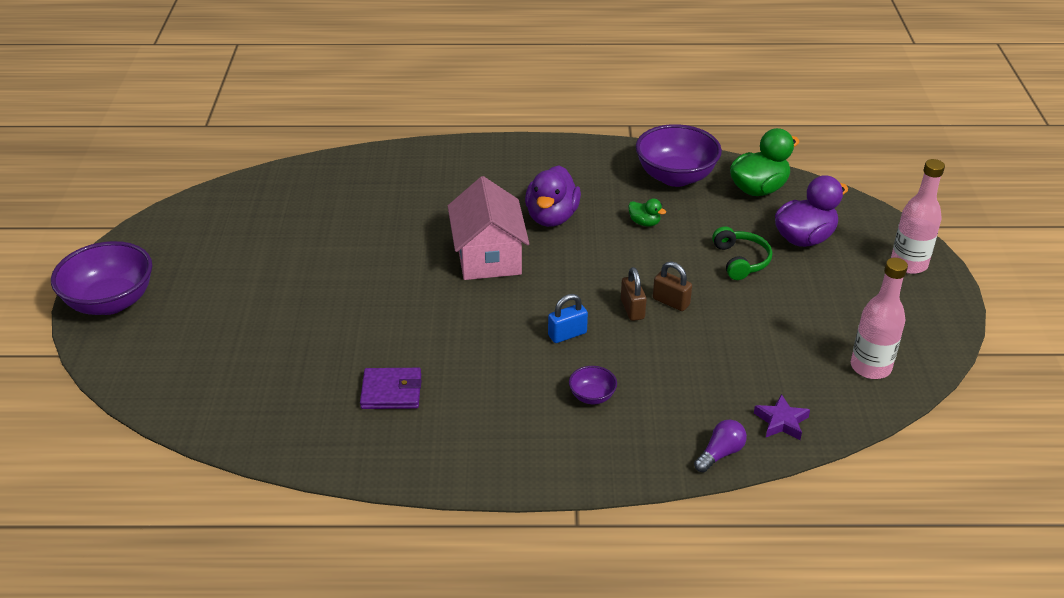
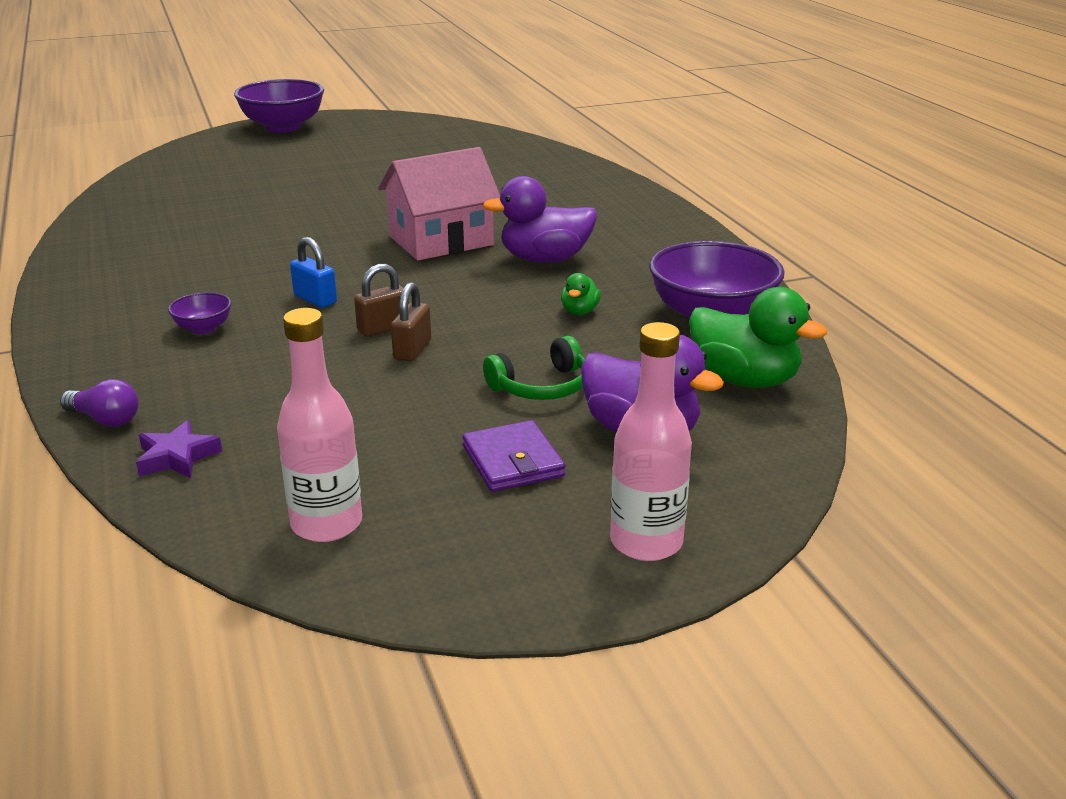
camera: 70 degrees right, 10 degrees down
purple wallet [360,368,422,409] -> purple wallet moved to [463,420,565,492]

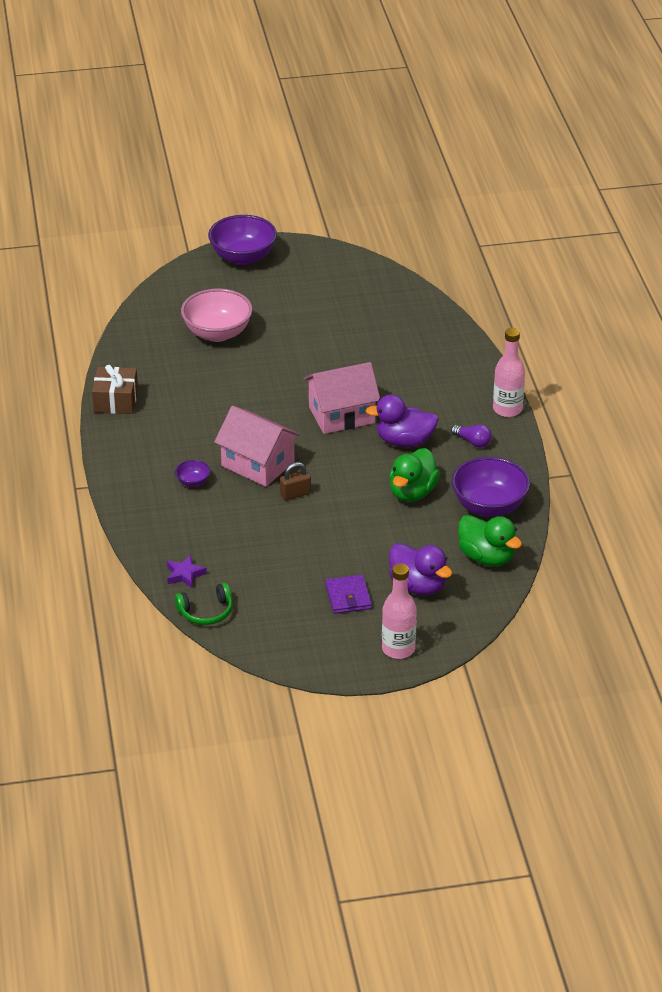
camera: 10 degrees right, 10 degrees up
purple light bulb [60,379,139,427] -> purple light bulb moved to [451,424,492,448]
pink bottle [277,308,362,542] -> pink bottle moved to [493,328,525,417]
blue padlock [290,237,337,308] -> pink house [214,406,300,487]
brown padlock [391,282,431,362] -> none
green headphones [483,336,585,400] -> green headphones moved to [175,583,233,625]
green duck [561,273,601,315] -> green duck [389,448,440,502], size x2.06
none -> brown gift [92,365,138,414]
none -> pink bowl [181,288,253,342]

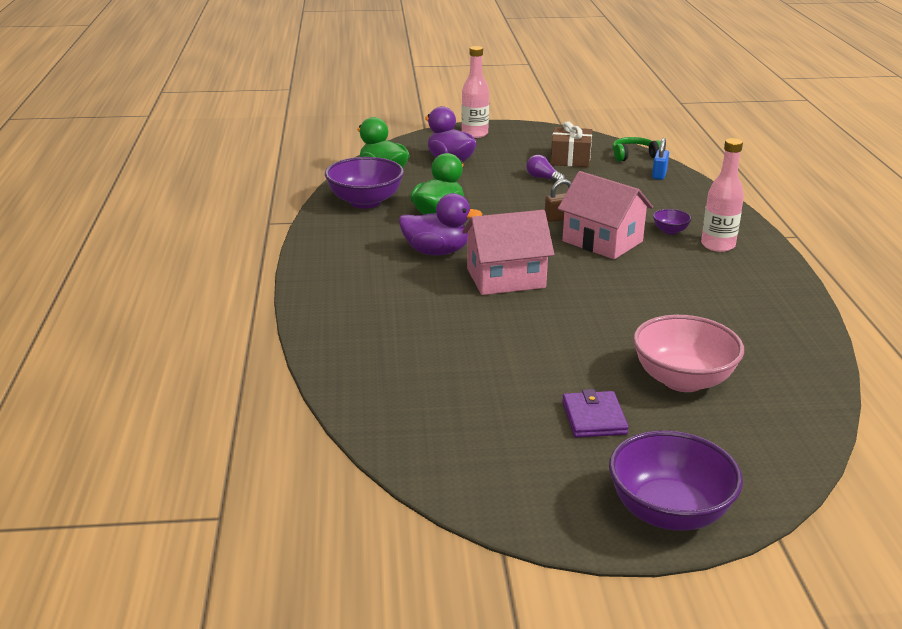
camera: 175 degrees left, 10 degrees down
brown gift [92,365,138,414] -> brown gift moved to [551,121,592,167]
purple star [167,555,207,588] -> blue padlock [652,138,669,180]
purple wallet [325,575,372,614] -> purple wallet moved to [562,389,629,438]
purple light bulb [451,424,492,448] -> purple light bulb moved to [526,155,565,182]
pink bottle [493,328,525,417] -> pink bottle moved to [701,138,744,252]

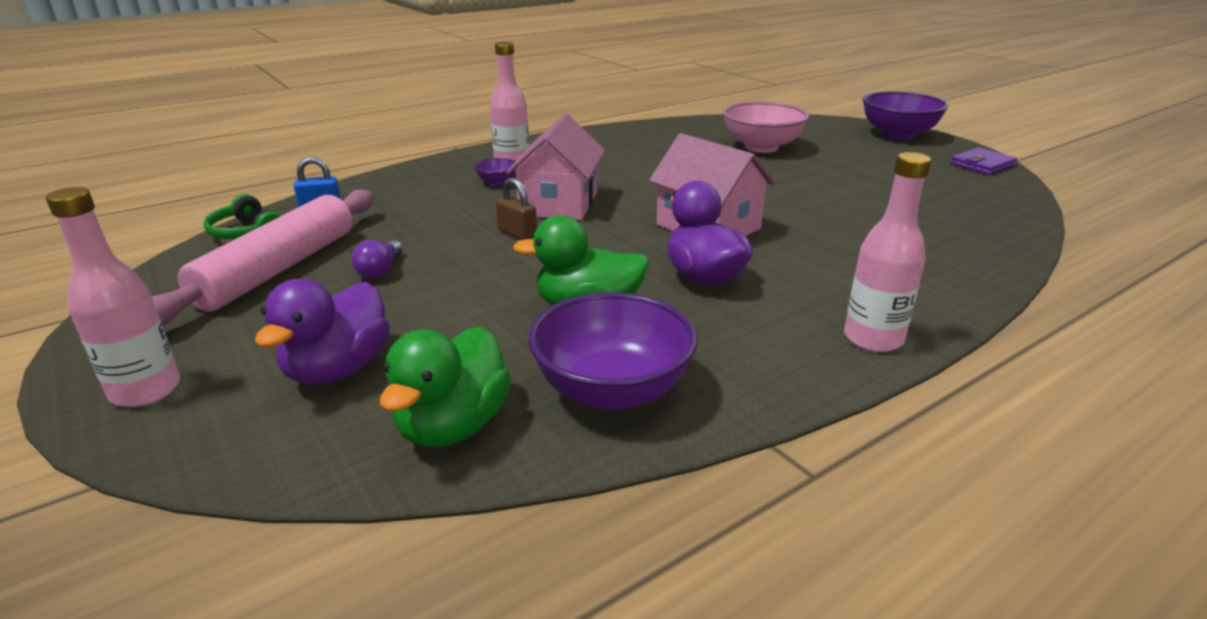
camera: 120 degrees left, 0 degrees up
brown gift [551,121,592,167] -> pink rolling pin [152,189,374,326]
purple wallet [562,389,629,438] -> purple wallet moved to [950,147,1017,175]
none -> pink bottle [844,152,931,352]

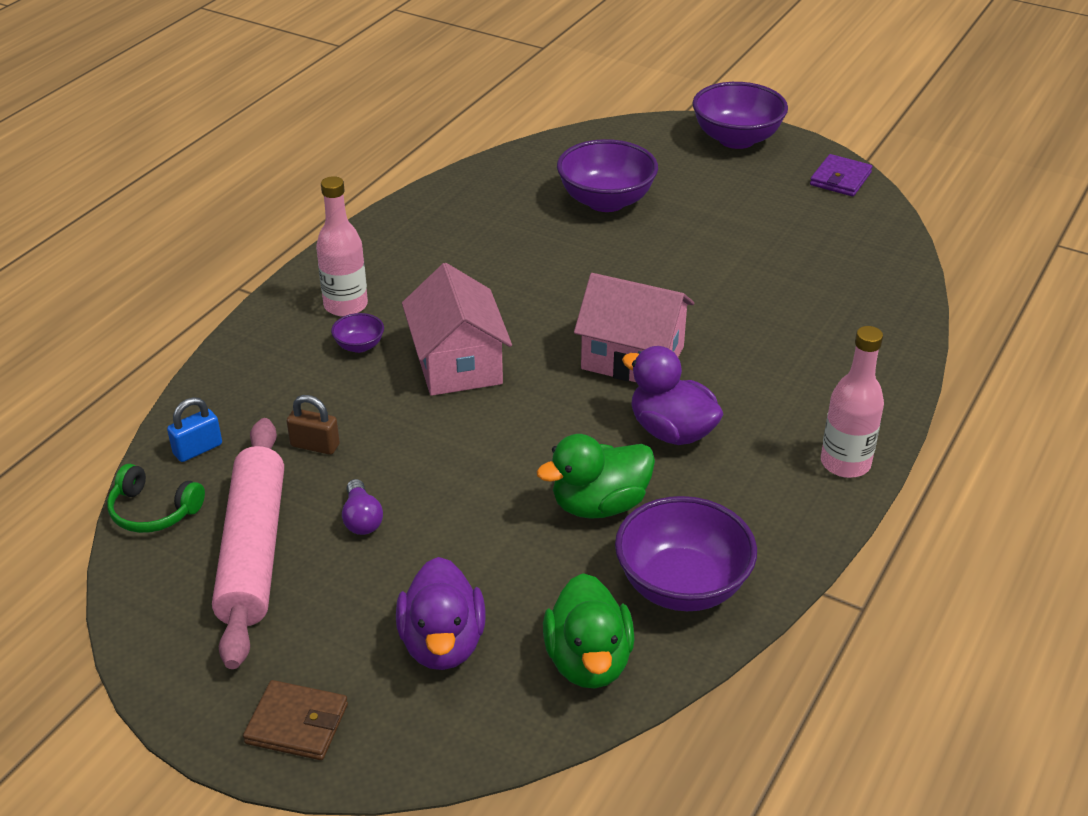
camera: 25 degrees left, 10 degrees up
pink bottle [46,187,180,407] -> brown wallet [243,680,348,760]
brown padlock [496,178,537,240] -> brown padlock moved to [287,395,340,455]
pink bowl [723,102,809,153] -> purple bowl [557,139,658,212]

